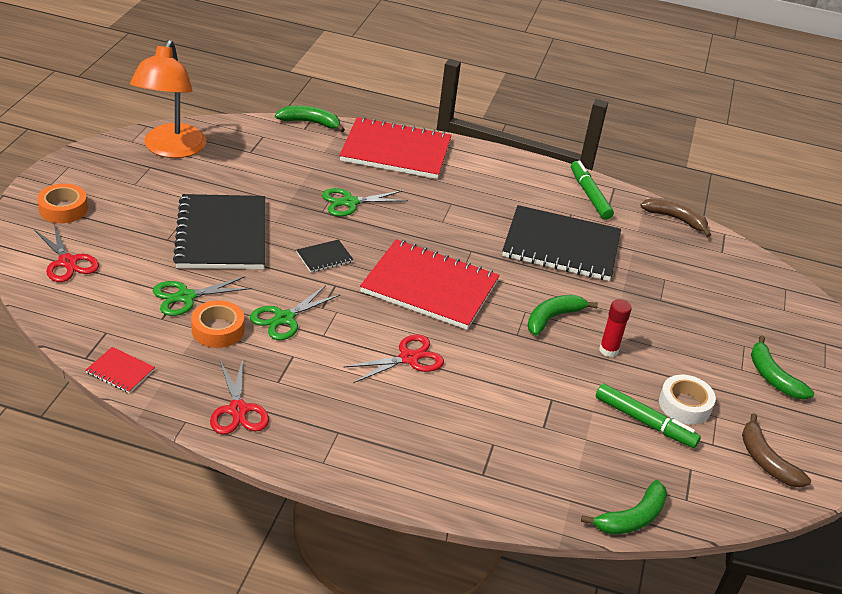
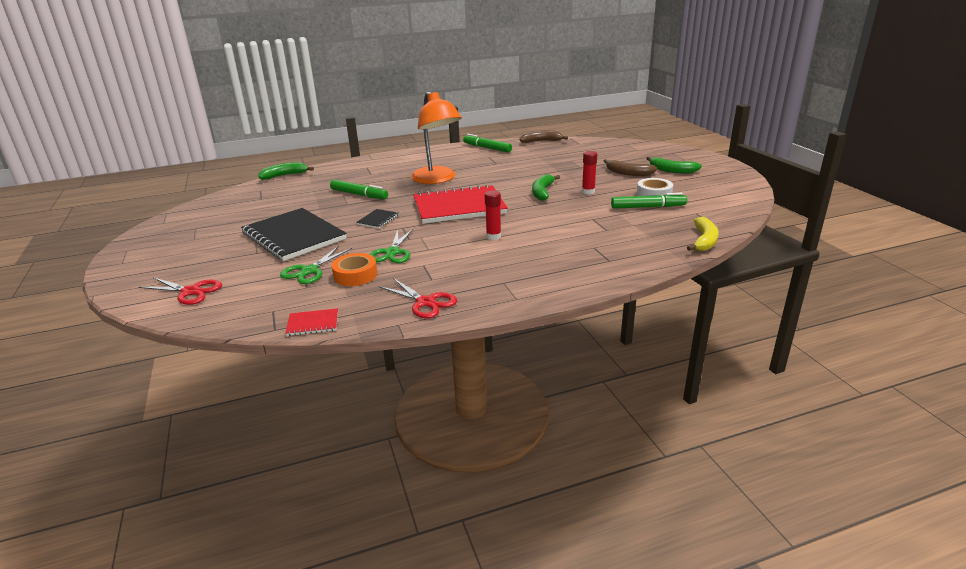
camera: 30 degrees left, 10 degrees down
orange tape [37,184,88,223] -> none
orange lamp [130,40,207,158] -> orange lamp moved to [411,91,462,184]
green scissors [322,188,408,216] -> green marker [330,180,388,199]
red notebook [339,117,452,179] -> none
red scissors [343,334,444,383] -> red glue stick [485,190,501,240]
black notebook [502,205,621,281] -> none
green banana [581,480,667,534] -> yellow banana [687,217,719,251]
brown banana [742,413,811,487] -> brown banana moved to [604,159,657,176]

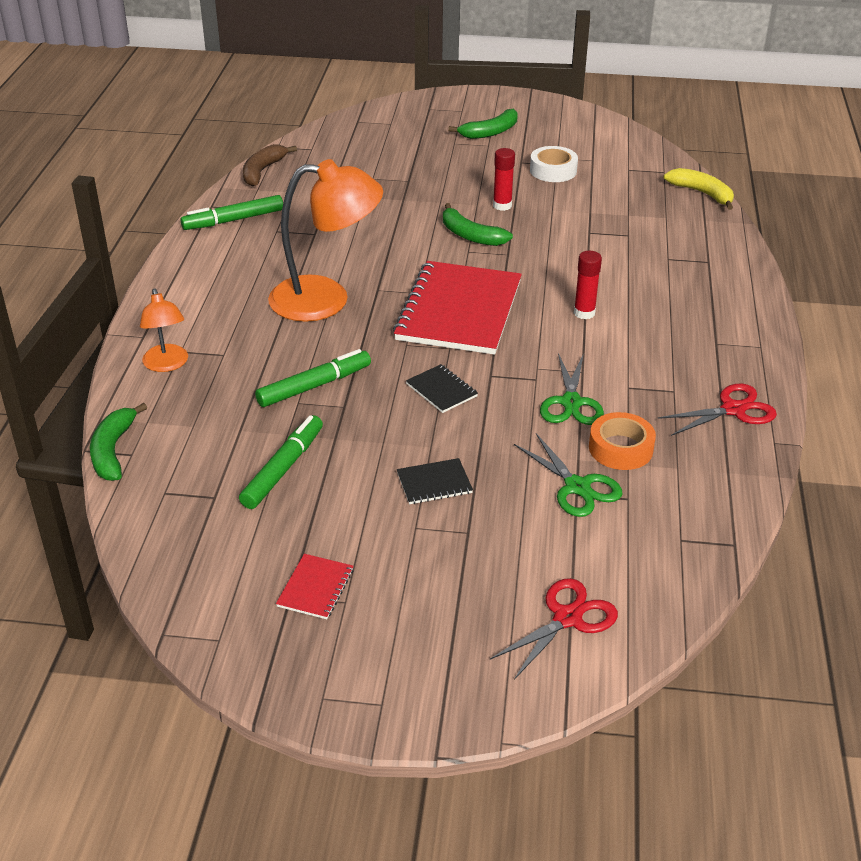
camera: 65 degrees left, 10 degrees up
black notebook [241,208,347,261] -> black notebook [397,458,473,504], size x0.41
red notebook [285,308,338,336] -> red notebook moved to [276,554,353,619]
green scissors [369,229,413,263] -> green scissors turned 60 degrees clockwise [540,353,604,425]
brown banana [604,159,657,176] -> none
green marker [611,193,687,209] -> green marker moved to [239,415,323,509]
none -> orange lamp [140,288,188,372]

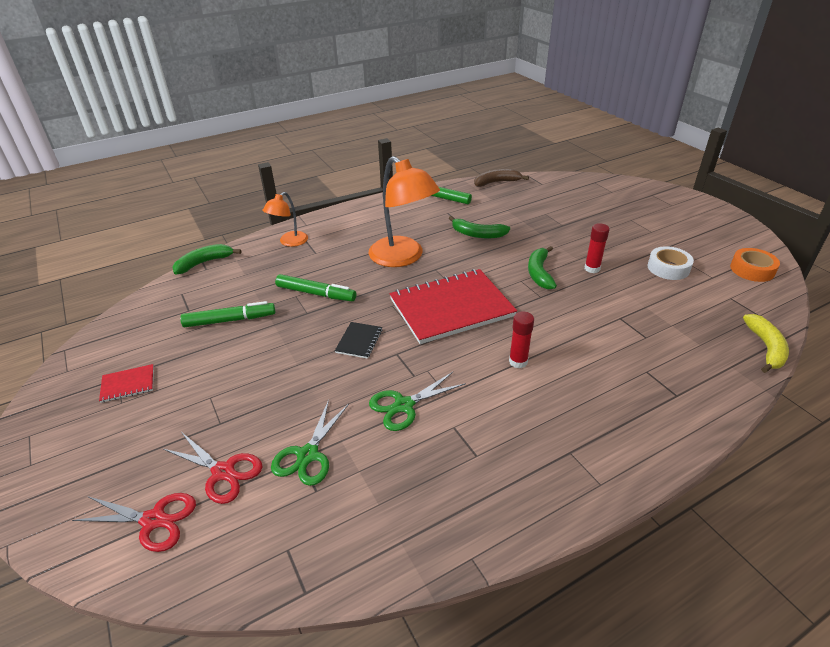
camera: 55 degrees right, 0 degrees up
black notebook [397,458,473,504] -> none
green banana [448,109,518,139] -> green banana moved to [449,216,510,239]
orange tape [589,412,656,470] -> orange tape moved to [730,248,780,282]
red scissors [657,384,777,436] -> red scissors moved to [163,432,263,504]

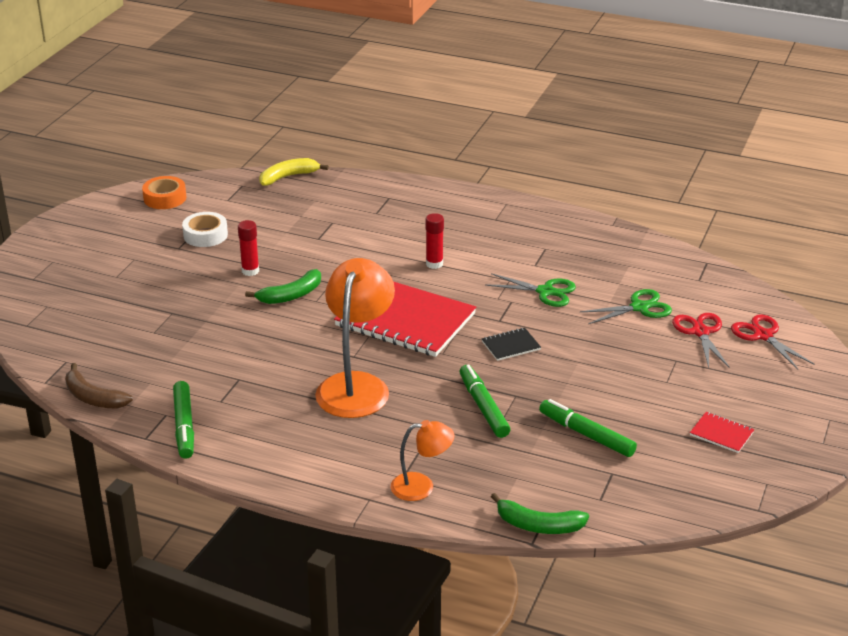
camera: 130 degrees left, 5 degrees down
green banana [449,216,510,239] -> none

